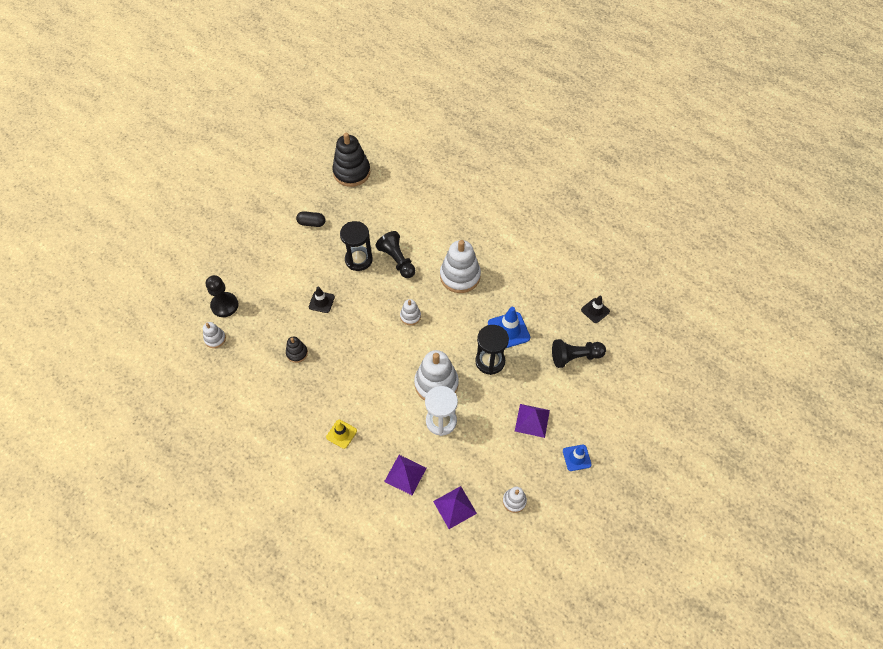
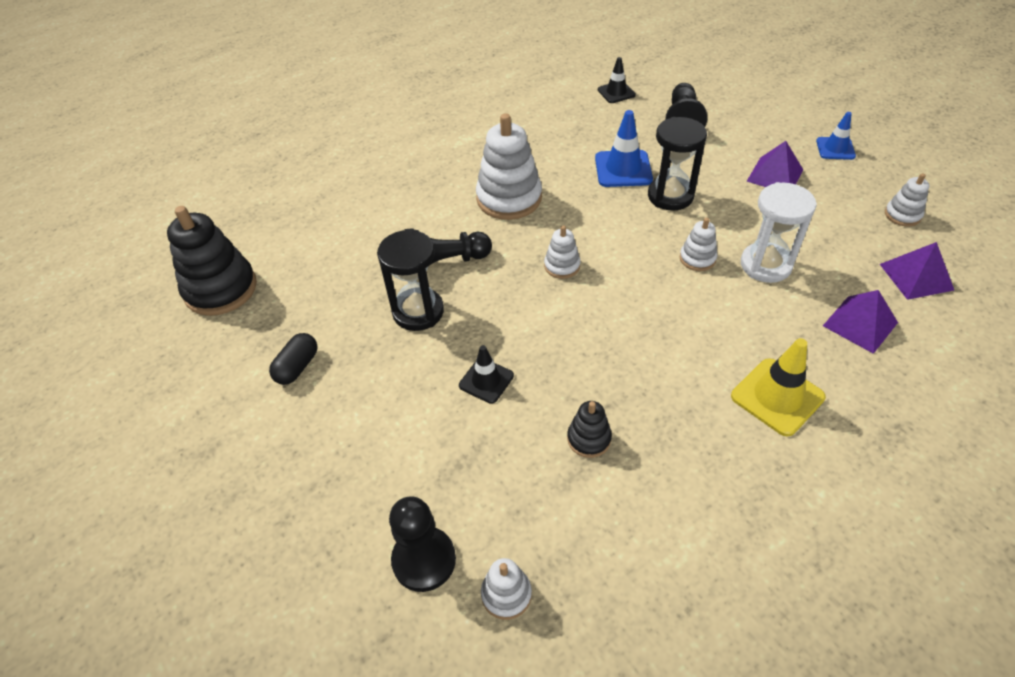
camera: 70 degrees left, 10 degrees down
yellow traffic cone [326,420,357,449] -> yellow traffic cone [731,338,826,437], size x1.57
white stacking toy [414,350,459,401] -> white stacking toy [680,218,717,271], size x0.50

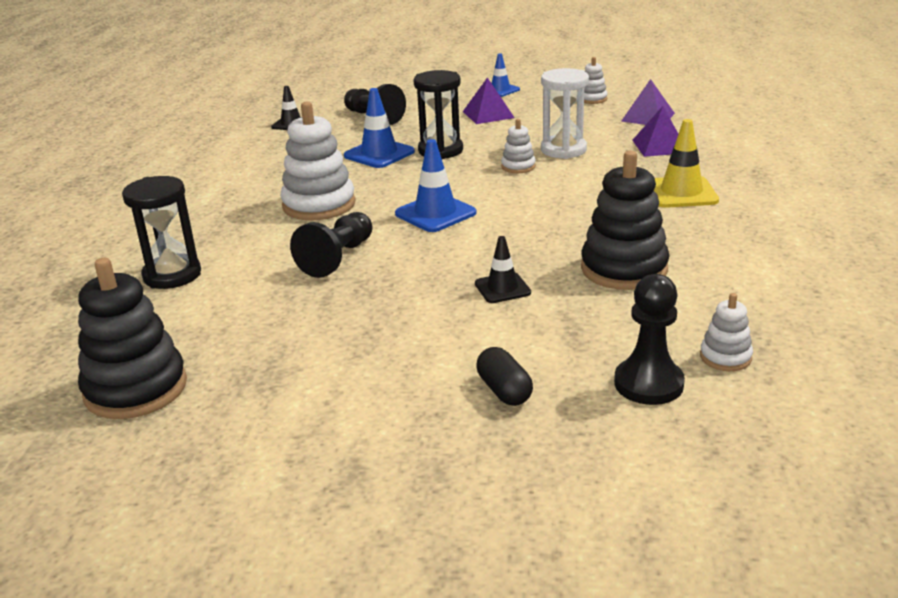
camera: 50 degrees left, 20 degrees down
black capsule [269,333,318,385] -> black capsule moved to [477,347,533,406]
black hourglass [377,230,444,331] -> black hourglass moved to [122,176,201,289]
white stacking toy [544,226,580,279] -> blue traffic cone [395,139,476,232]
black stacking toy [567,401,612,458] -> black stacking toy [581,151,669,290], size x2.00

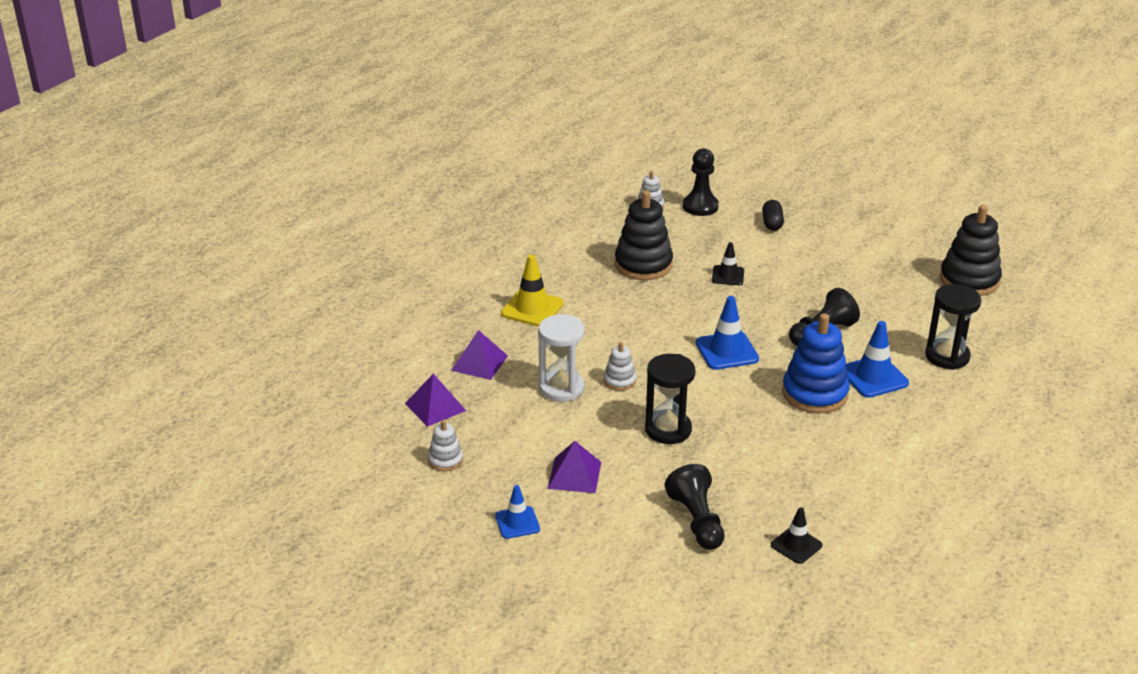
camera: 155 degrees left, 5 degrees up
white stacking toy [280,101,356,220] -> blue stacking toy [782,313,850,413]
blue traffic cone [344,88,415,168] -> blue traffic cone moved to [846,321,909,398]

